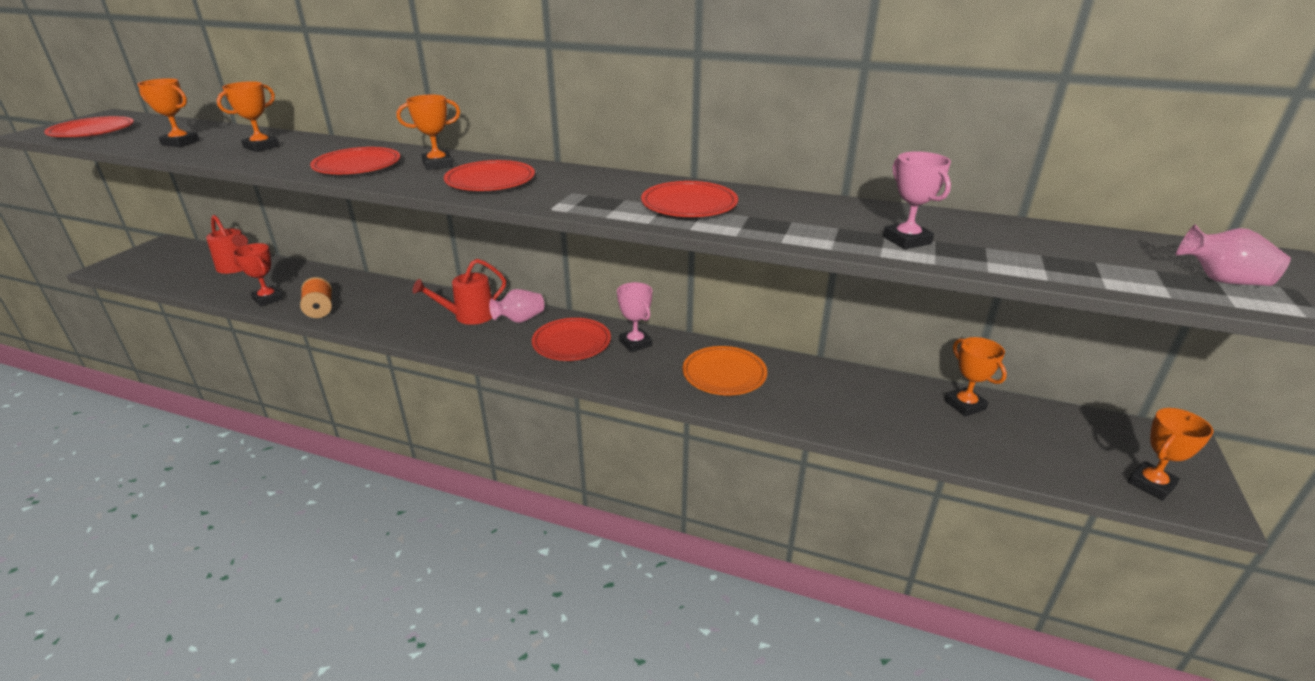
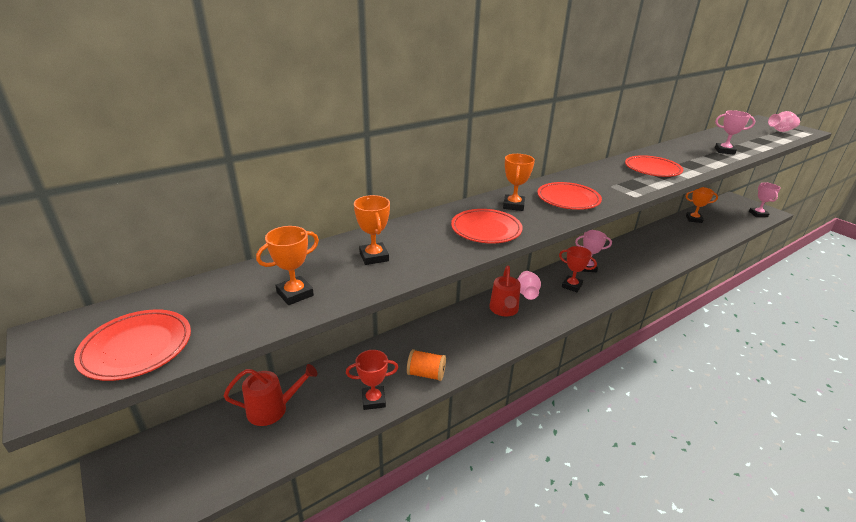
camera: 55 degrees left, 0 degrees up
red plate [532,318,611,361] -> red trophy [559,246,597,292]
orange plate [683,346,767,395] -> none
orange trophy [1128,408,1214,501] -> pink trophy [749,182,781,217]

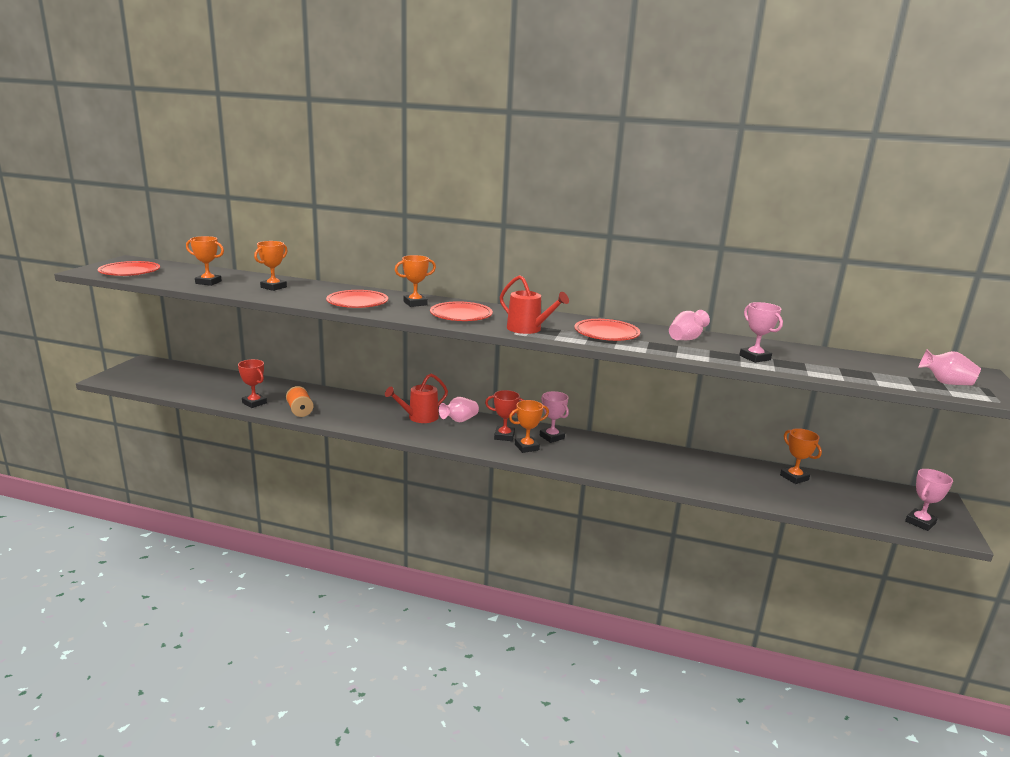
camera: 50 degrees right, 10 degrees down
red watering can [224,364,317,426] -> red watering can moved to [500,275,569,334]
red trophy [559,246,597,292] -> red trophy turned 75 degrees counterclockwise [485,390,524,441]
none -> orange trophy [509,400,549,453]
none -> pink vase [669,310,710,340]

